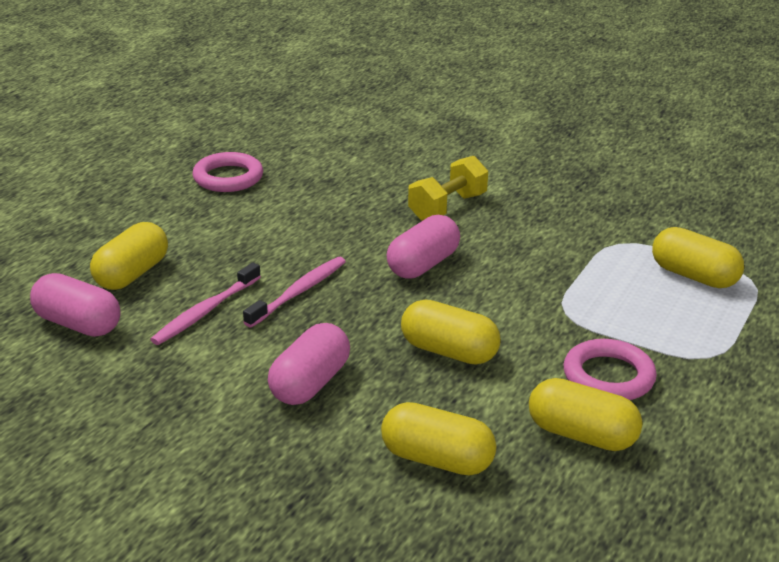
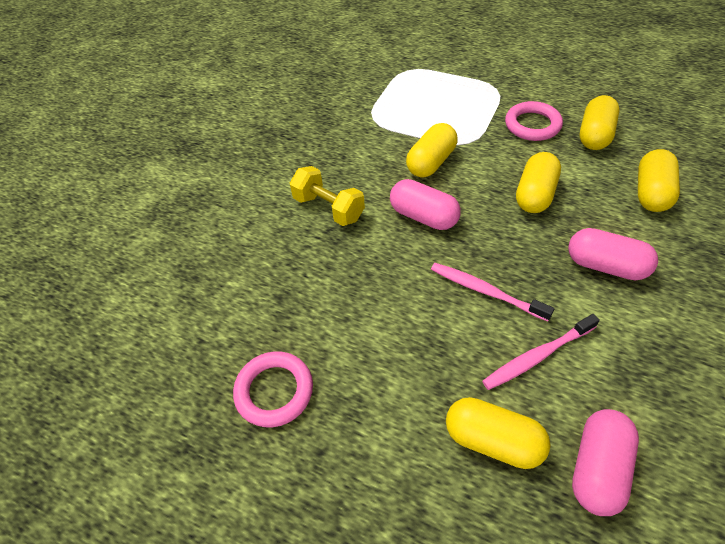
camera: 90 degrees left, 20 degrees up
pink toothbrush [150,262,261,345] -> pink toothbrush turned 120 degrees clockwise [482,314,600,390]
yellow capsule [652,227,744,288] -> yellow capsule moved to [406,123,457,177]

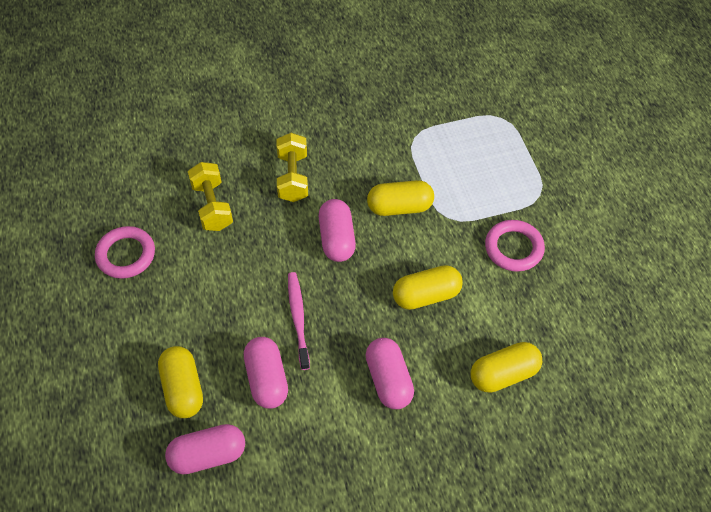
camera: 45 degrees right, 5 degrees up
pink toothbrush [482,314,600,390] -> pink capsule [244,337,288,409]
yellow capsule [580,95,620,150] -> none
none -> yellow dumbbell [188,162,233,231]

